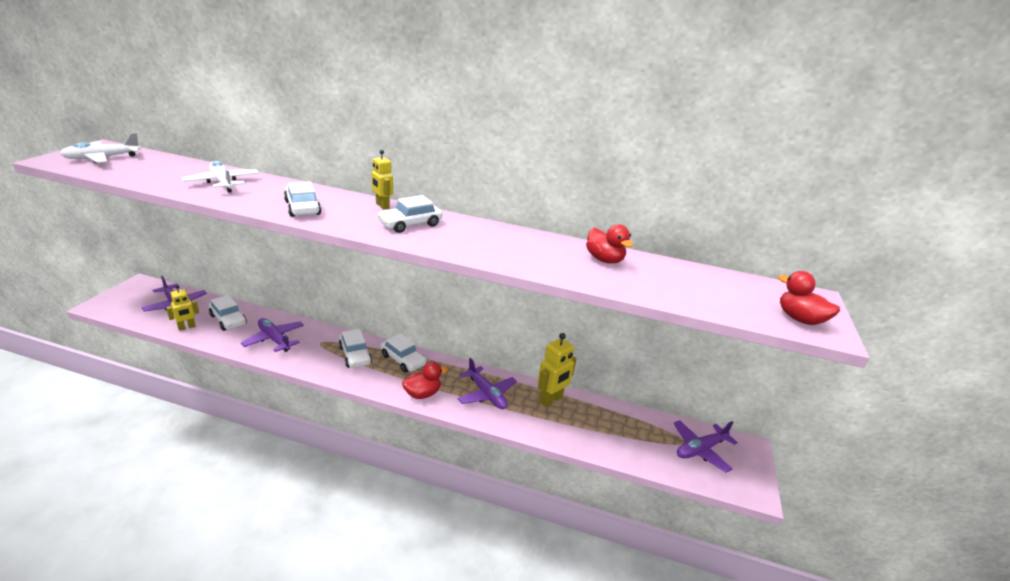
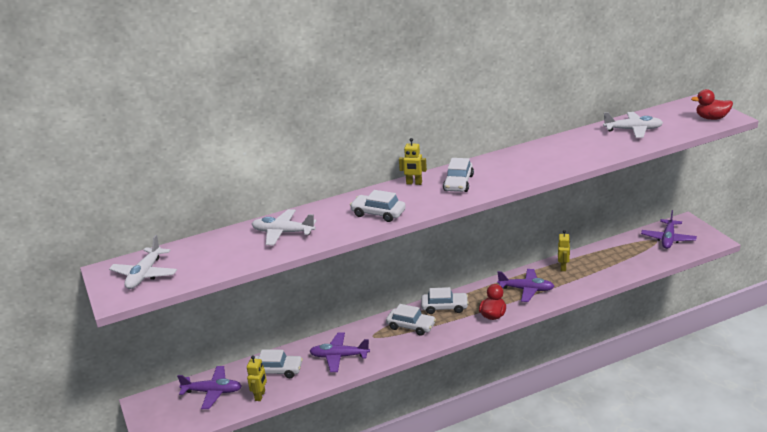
camera: 35 degrees left, 0 degrees up
yellow robot [538,333,576,407] -> yellow robot [558,230,570,271], size x0.65
red duck [586,224,633,264] -> none
none -> white plane [603,112,663,138]

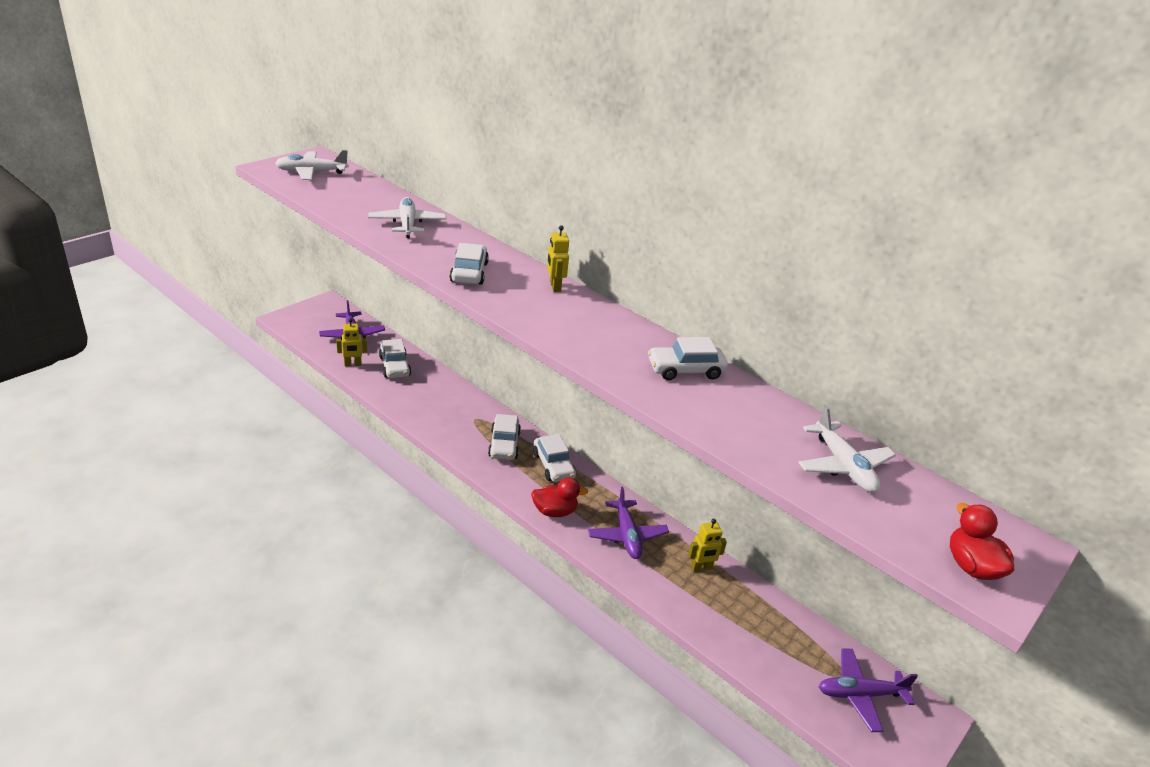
camera: 60 degrees right, 5 degrees up
purple plane [309,332,370,372] -> none
white car [443,158,474,192] -> white car moved to [648,337,728,380]

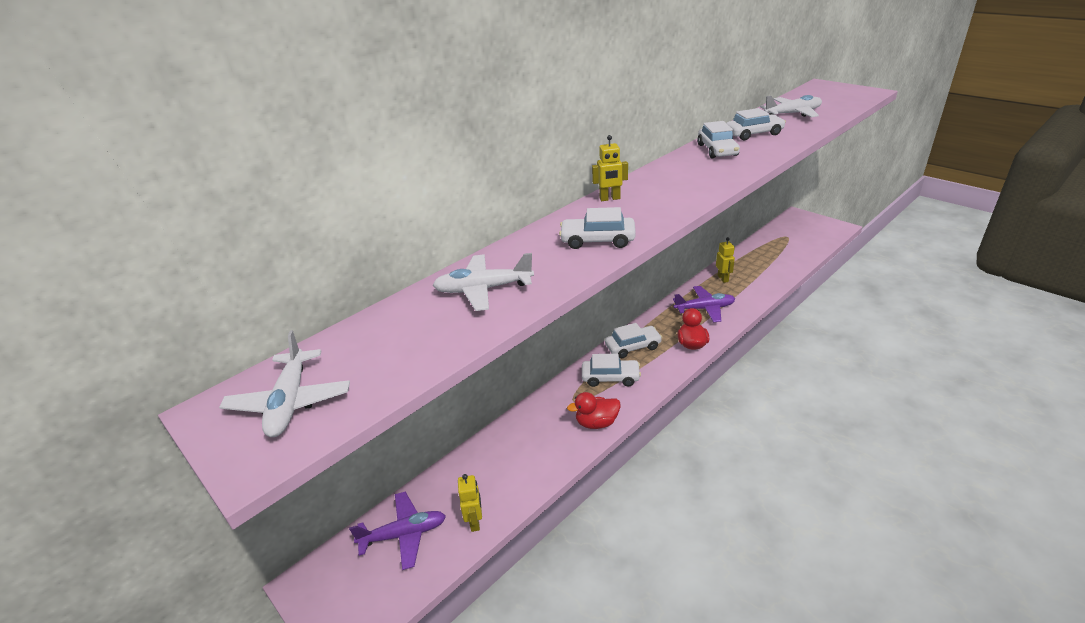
camera: 80 degrees left, 0 degrees up
white car [379,339,411,378] -> white car moved to [726,108,786,140]
purple plane [819,648,918,732] -> none
red duck [950,503,1014,580] -> red duck moved to [567,392,621,429]

